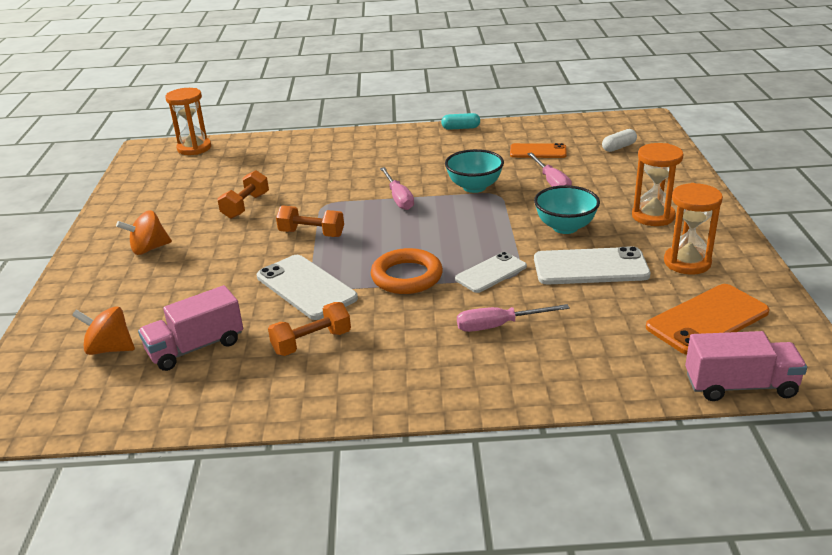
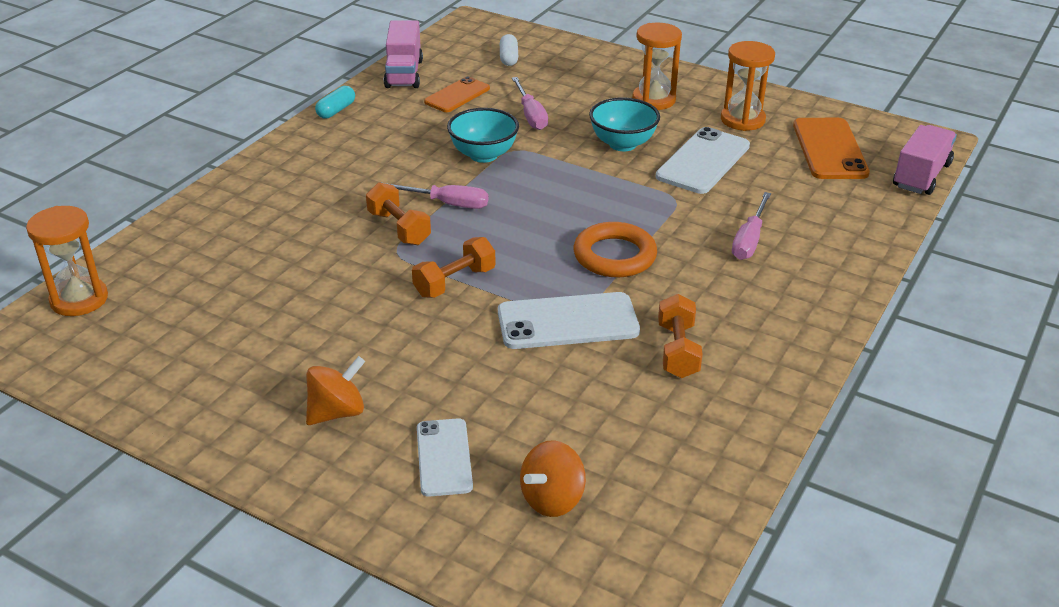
camera: 60 degrees left, 5 degrees up
orange spinning top [116,210,172,255] -> orange spinning top turned 135 degrees counterclockwise [306,356,365,425]
pink truck [138,285,243,371] -> pink truck moved to [384,20,423,88]
orange dumbbell [217,170,269,219] -> orange dumbbell moved to [366,182,431,245]
white phone [455,252,527,293] -> white phone moved to [417,418,473,497]
pink screwdriver [527,153,572,187] -> pink screwdriver turned 60 degrees clockwise [512,77,548,130]

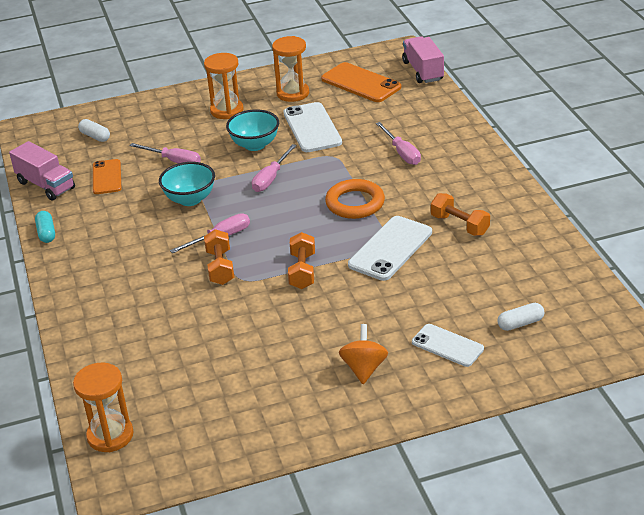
camera: 45 degrees left, 0 degrees up
orange dumbbell [366,182,431,245] -> orange dumbbell turned 75 degrees clockwise [204,229,234,285]
orange spinning top [520,440,586,517] -> white capsule [498,303,544,331]
none -> pink screwdriver [252,144,297,192]

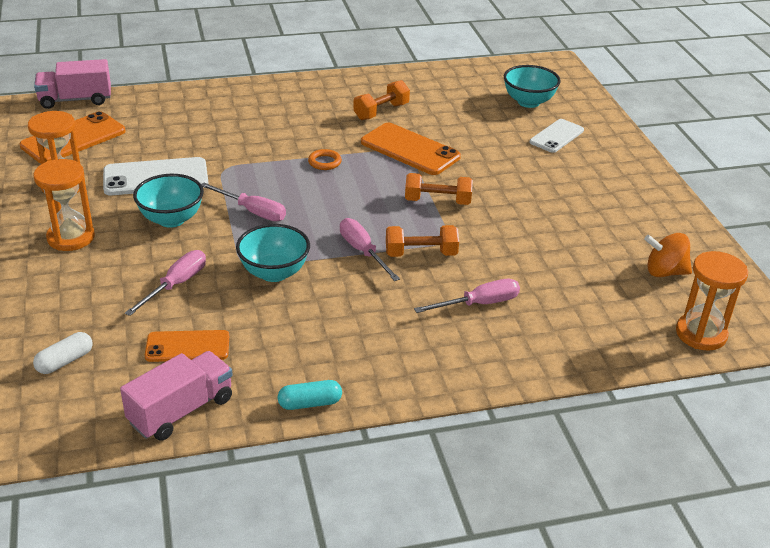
camera: 90 degrees left, 0 degrees up
orange ring [325,179,385,219] -> orange ring [308,149,342,170], size x0.51
orange spinning top [339,324,388,384] -> orange spinning top moved to [644,233,692,277]
white phone [348,216,432,281] -> orange phone [361,123,461,175]
pink screwdriver [376,122,421,165] -> pink screwdriver moved to [414,279,520,313]
white capsule [498,303,544,331] -> turquoise bowl [504,65,561,108]

